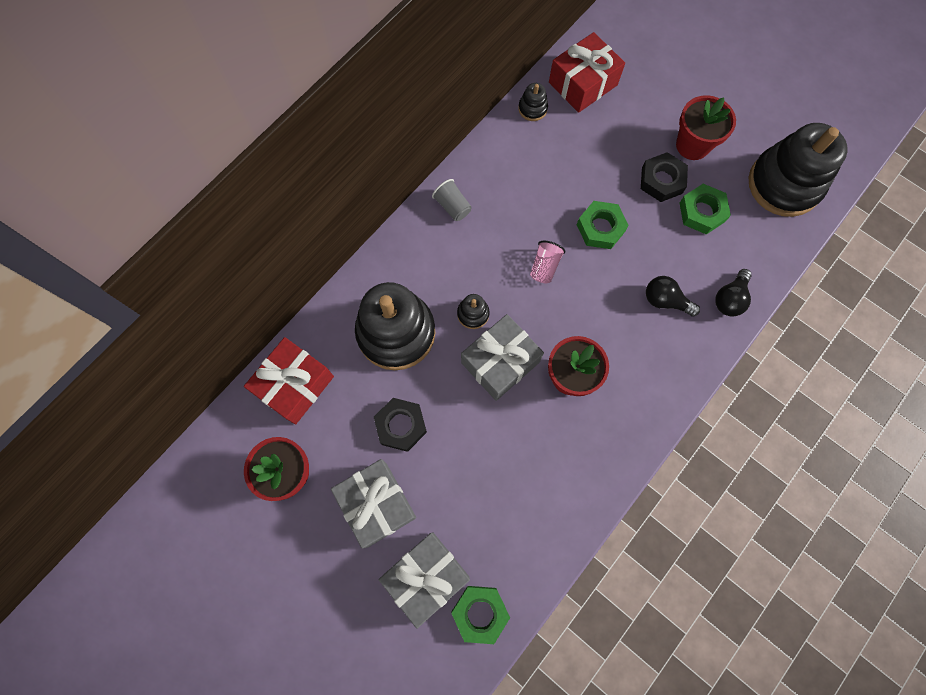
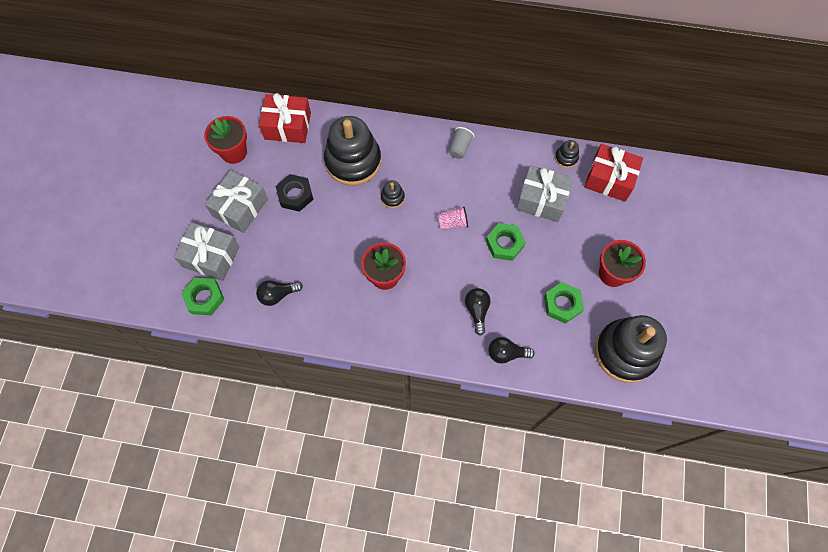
camera: 60 degrees right, 5 degrees down
grey gift [461,314,544,401] -> grey gift moved to [516,165,573,222]
black nut [641,152,688,202] -> none
none -> black light bulb [256,280,303,306]

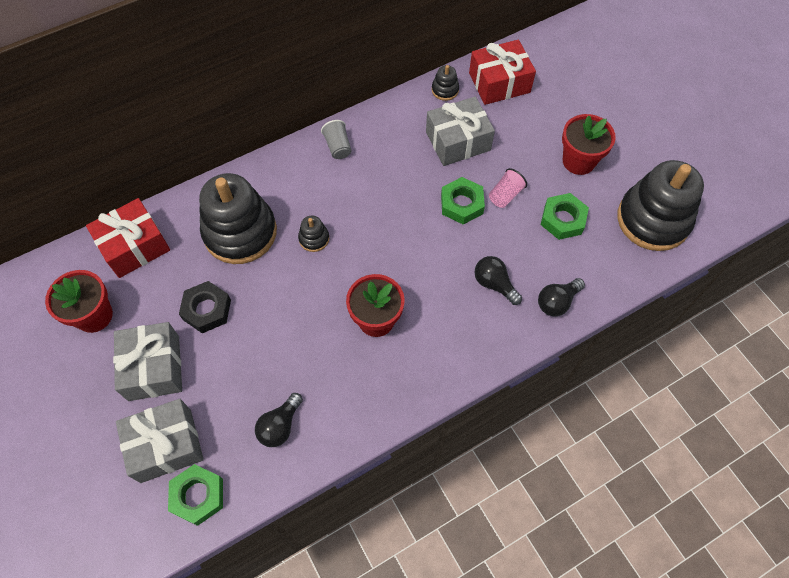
camera: 40 degrees left, 5 degrees down
pink cup [438,206,468,230] -> pink cup moved to [489,168,527,208]

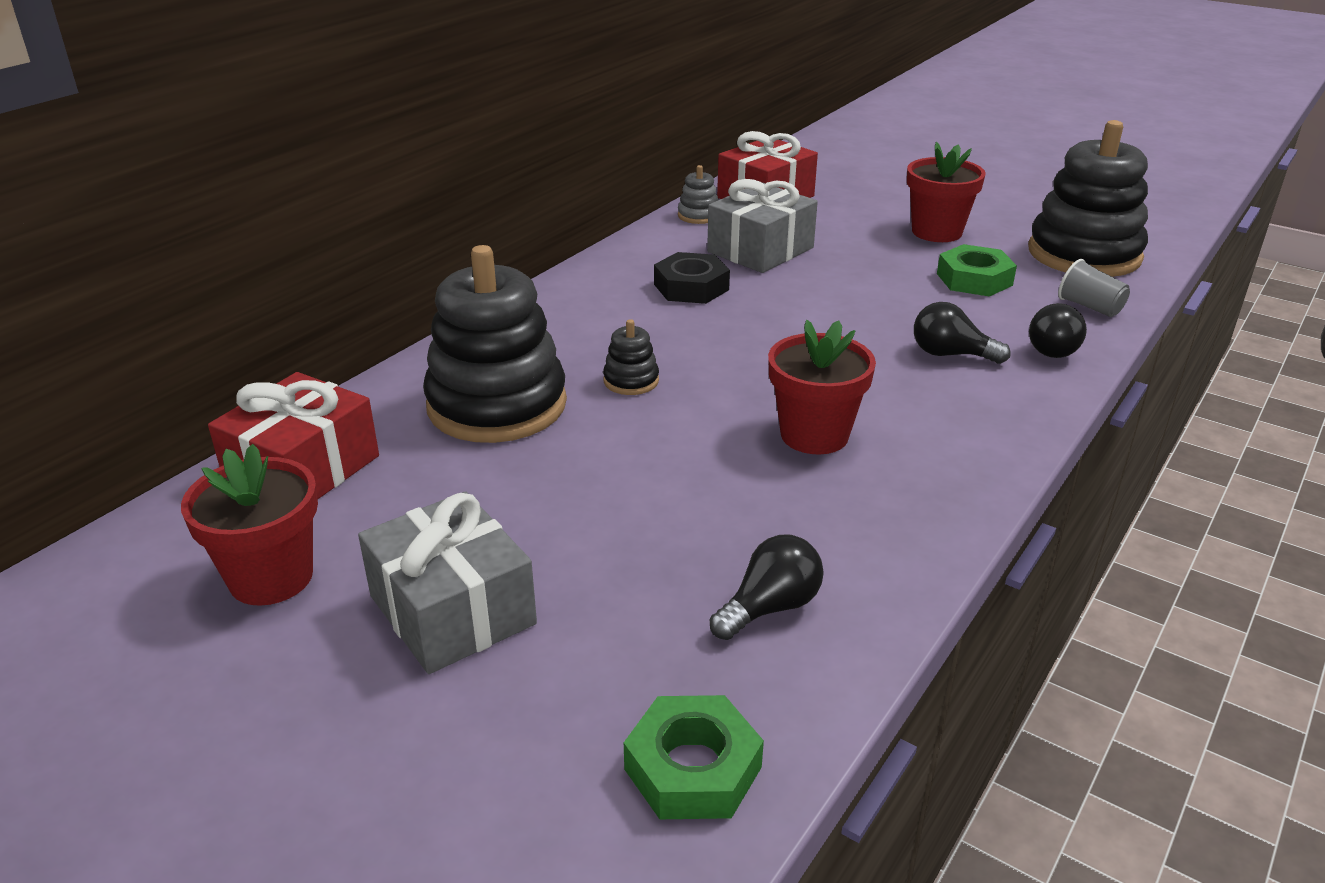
camera: 25 degrees left, 30 degrees down
grey gift [116,399,204,483] -> none
black nut [179,281,231,333] -> black nut moved to [654,252,730,304]
black light bulb [255,393,303,447] -> black light bulb turned 135 degrees counterclockwise [710,534,823,640]
grey cup [321,120,352,159] -> grey cup moved to [1058,259,1130,317]
black stacking toy [432,65,459,101] -> grey stacking toy [678,165,718,224]
green nut [441,177,485,225] -> none
pink cup [489,168,527,208] -> none

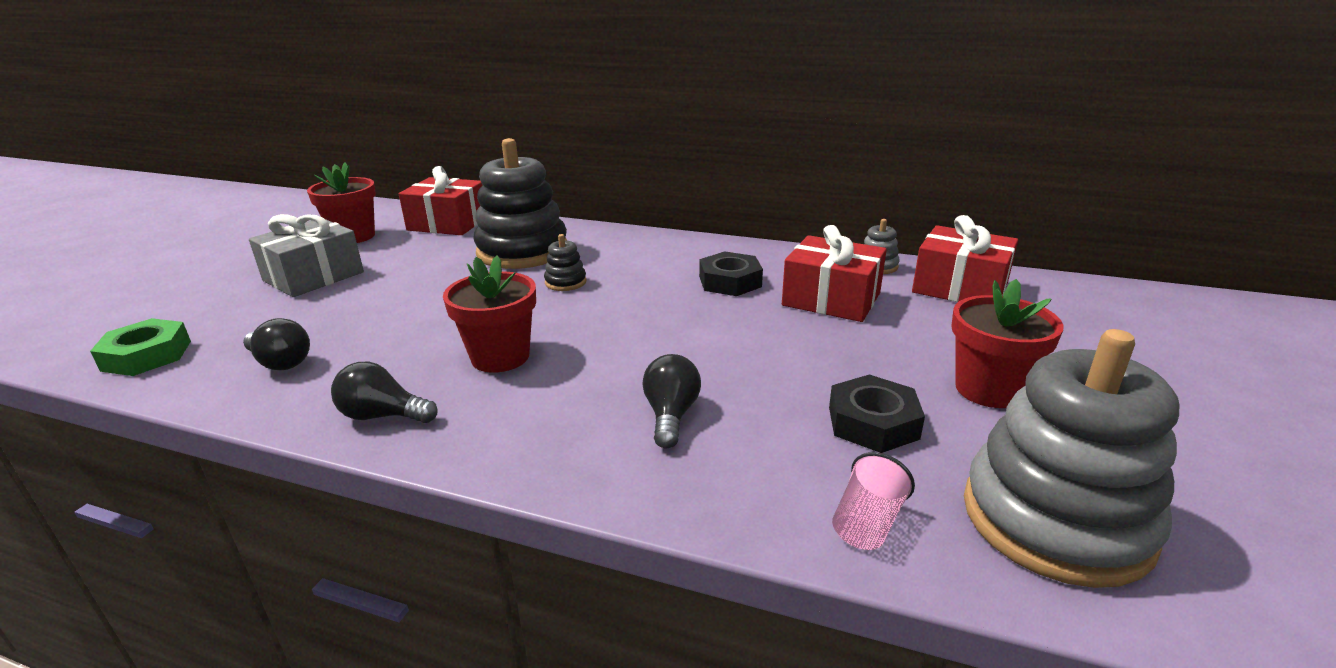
camera: 75 degrees right, 5 degrees down
grey gift [707,179,818,273] -> red gift [782,225,887,322]
green nut [937,244,1017,296] -> black nut [829,375,925,453]
black stacking toy [1028,120,1148,277] -> grey stacking toy [964,329,1179,588]
black light bulb [1029,303,1087,358] -> black light bulb moved to [331,362,438,423]
grey cup [1058,259,1130,317] -> pink cup [832,452,915,550]

